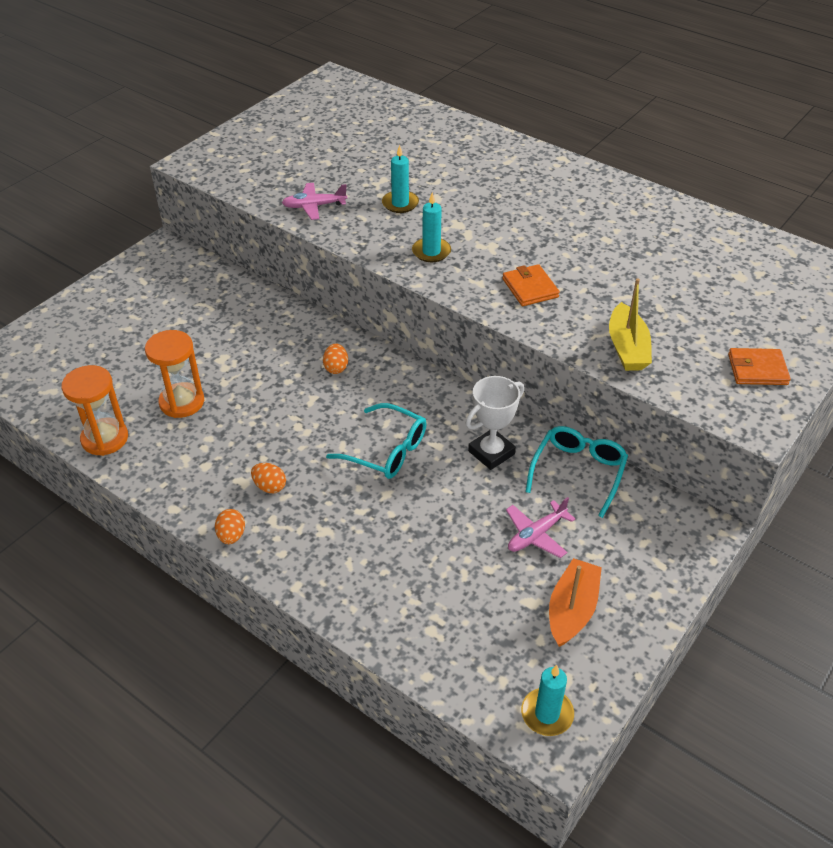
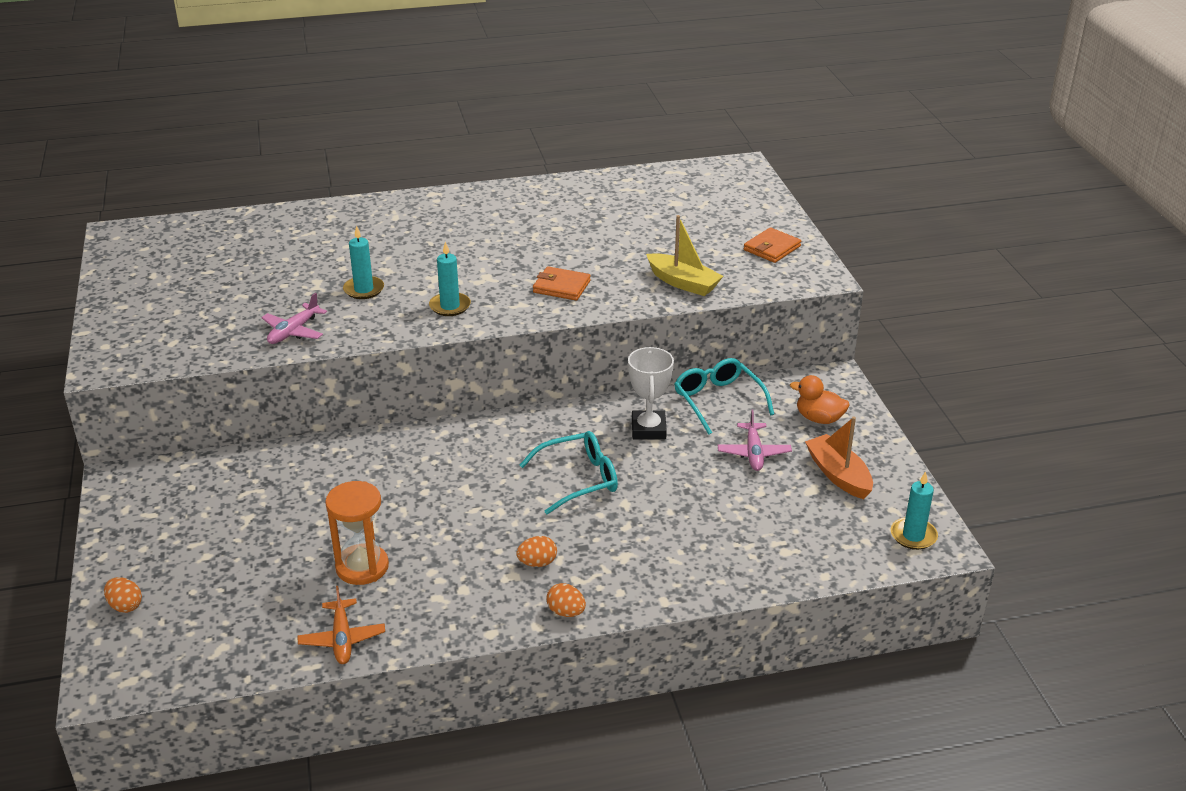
camera: 50 degrees left, 10 degrees down
orange hourglass [62,365,128,456] -> orange plane [297,586,385,664]
orange egg [323,344,348,374] -> orange egg moved to [104,577,142,613]
none -> orange duck [790,375,850,424]

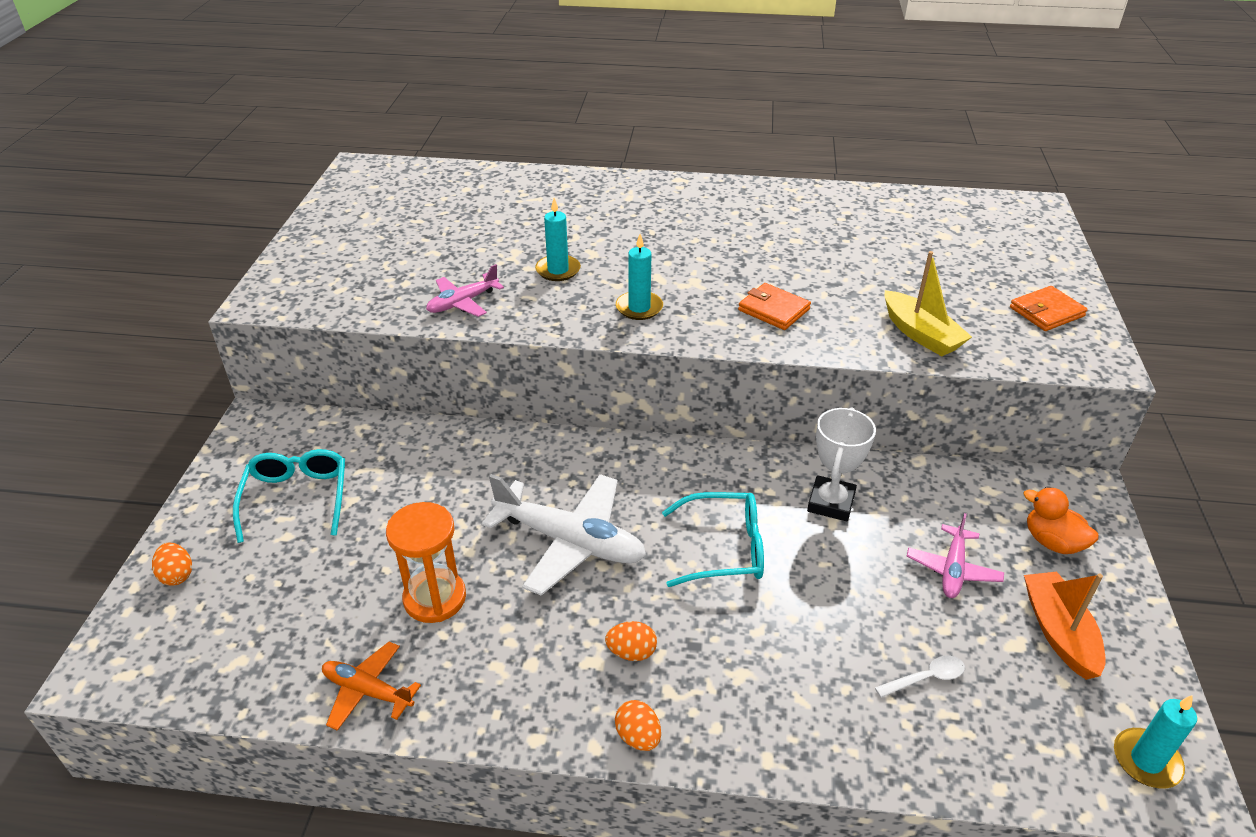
camera: 20 degrees right, 5 degrees up
orange plane [297,586,385,664] -> orange plane turned 105 degrees clockwise [322,642,421,731]
turquoise glasses [675,358,774,435] -> turquoise glasses moved to [233,449,345,543]
none -> white plane [482,474,646,596]
none -> white spoon [875,656,965,698]

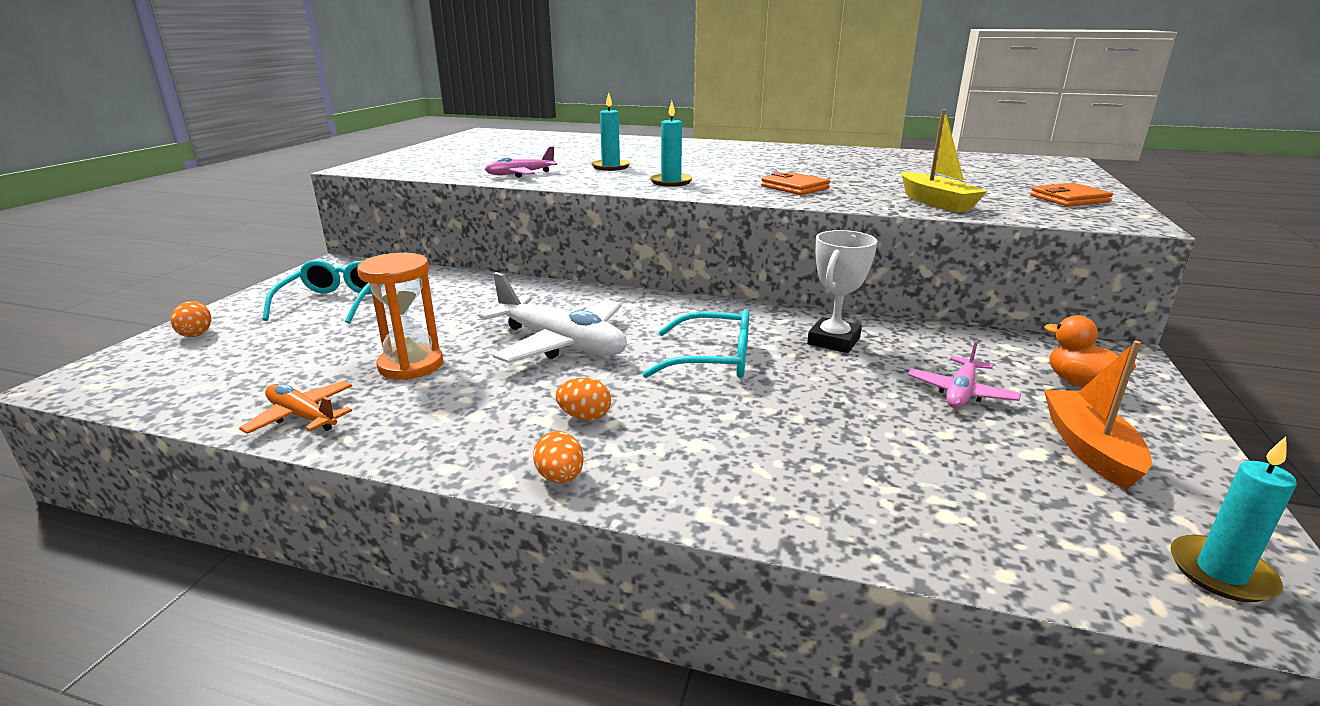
camera: 10 degrees right, 15 degrees down
white spoon [875,656,965,698] -> none

